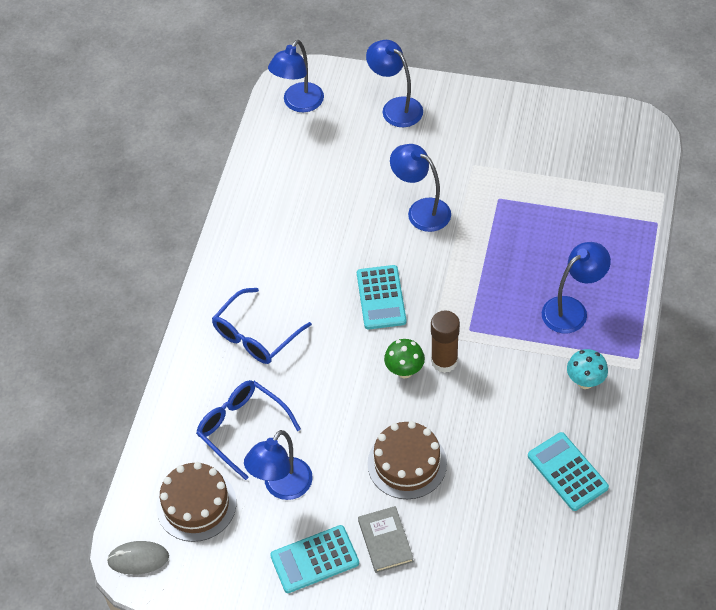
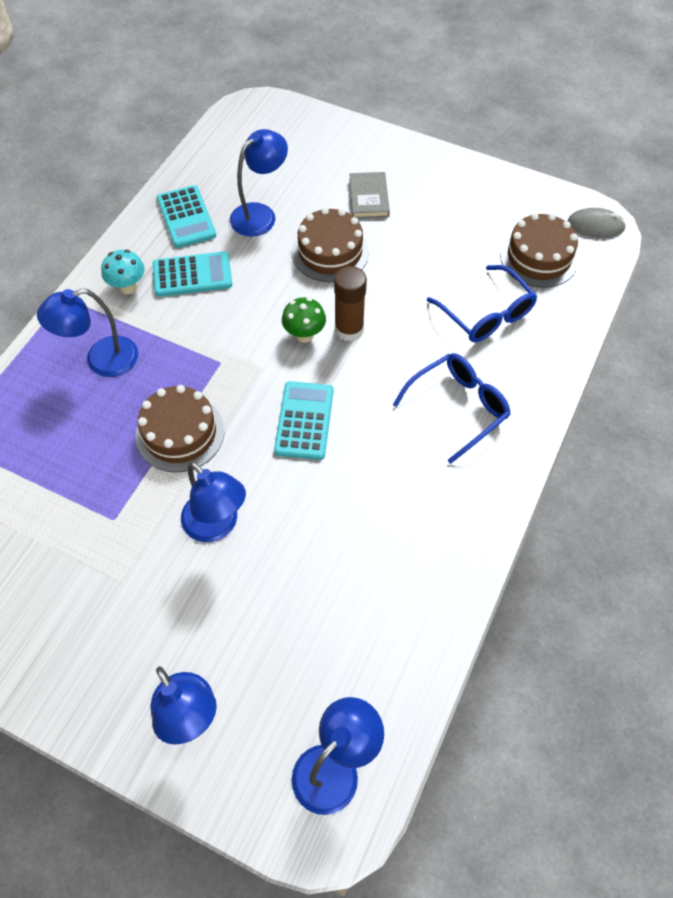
camera: 170 degrees left, 5 degrees up
blue lamp [244,430,313,500] -> blue lamp moved to [230,129,288,237]
turquoise calculator [270,525,359,593] -> turquoise calculator moved to [153,251,232,297]
brown glue stick [431,310,460,373] -> brown glue stick moved to [334,266,367,341]
none -> brown cake [136,385,224,472]

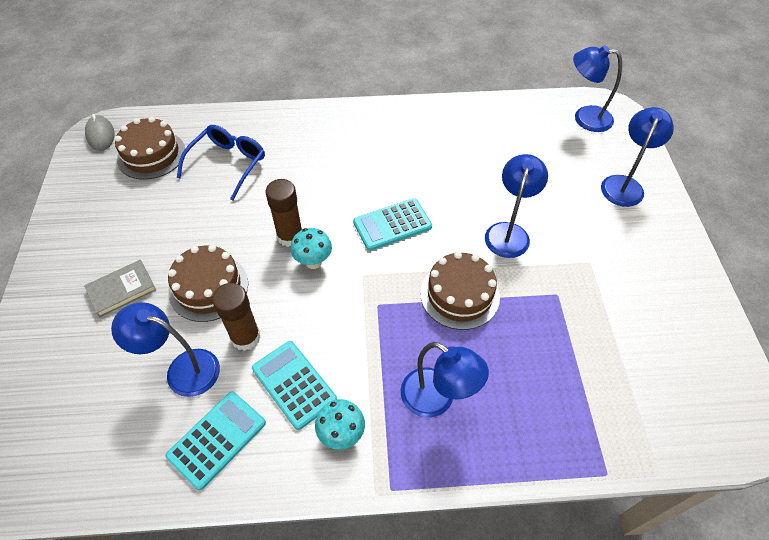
camera: 120 degrees left, 5 degrees down
green mushroom [282,297,326,343] -> turquoise mushroom [291,228,332,269]
blue glasses [393,353,511,464] -> none
none -> brown glue stick [212,283,261,351]

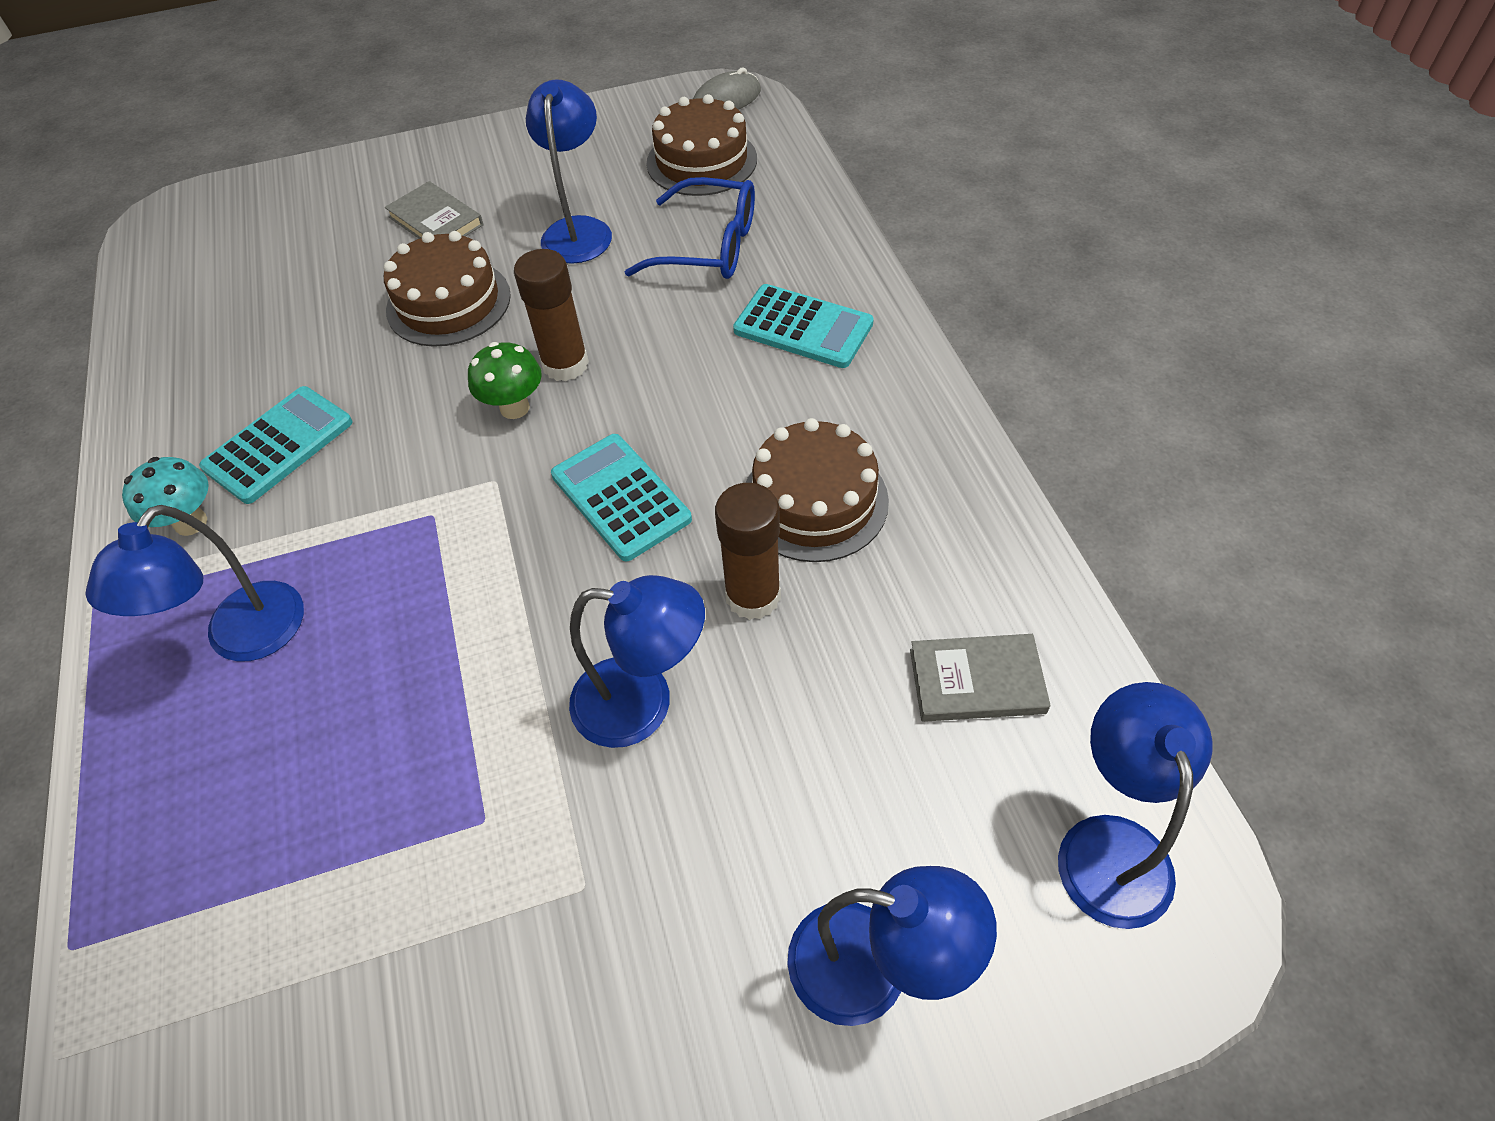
camera: 80 degrees right, 0 degrees up
blue lamp [111,302,220,397] -> blue lamp moved to [526,79,612,264]
turquoise calculator [165,392,266,490] -> turquoise calculator moved to [733,284,874,368]
brown glue stick [212,283,261,351] -> brown glue stick moved to [715,483,781,620]
turquoise mushroom [291,228,332,269] -> green mushroom [468,342,542,419]
brown cake [420,251,500,330] -> brown cake moved to [745,418,889,562]
none -> grey book [910,634,1051,722]

